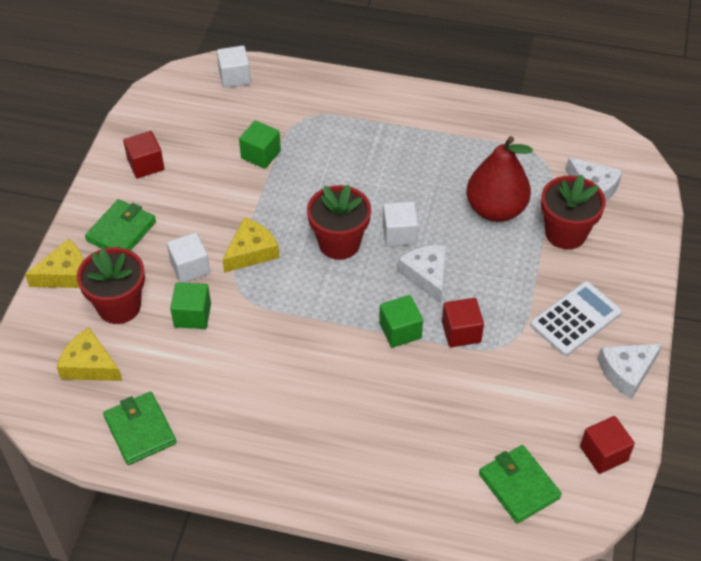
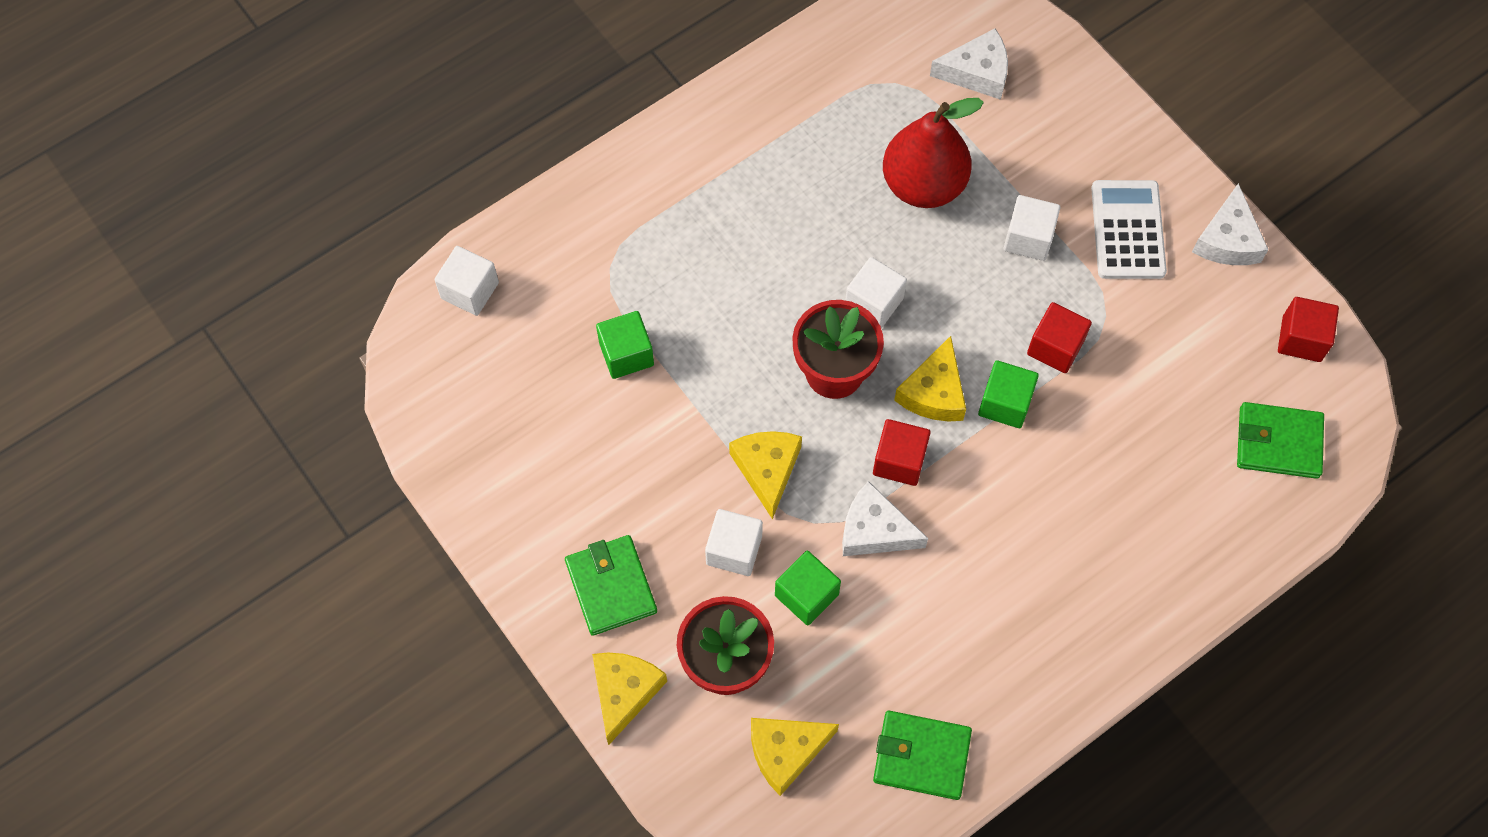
camera: 50 degrees left, 15 degrees up
red cube [123,131,164,178] -> red cube moved to [873,419,931,486]
white cheese [398,245,446,304] -> white cheese moved to [842,481,928,556]
red flower pot [541,175,606,250] -> none
none -> yellow cheese [894,336,966,421]
none -> white cube [1004,195,1060,261]

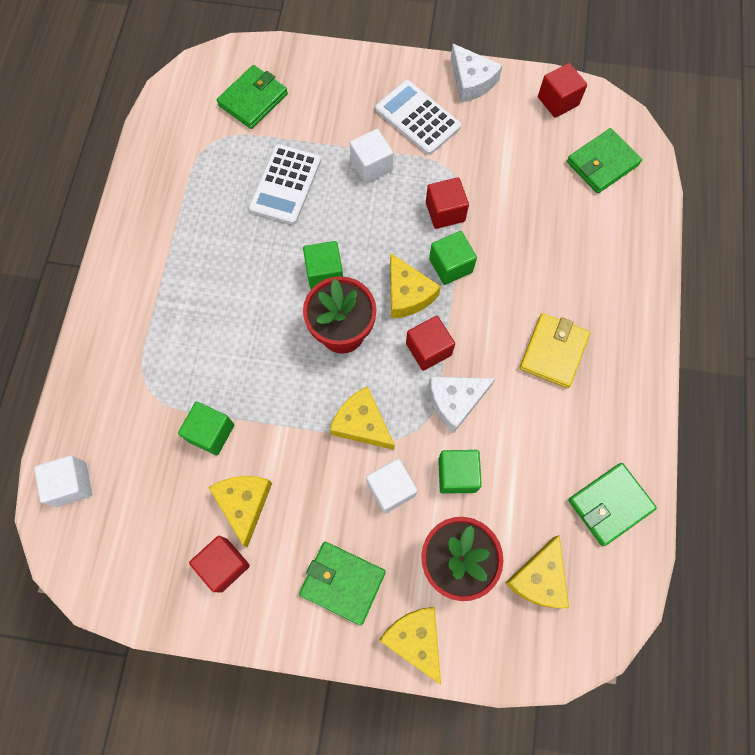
camera: 45 degrees left, 5 degrees up
white cube [845,257,907,328] -> green cube [303,241,343,289]
red pear [883,98,984,208] -> white calculator [249,144,321,224]
white cheese [930,28,1008,100] -> green wallet [217,65,288,129]
none -> red cube [189,536,250,592]
none -> yellow cheese [208,476,272,547]
none -> yellow wallet [520,313,590,388]

